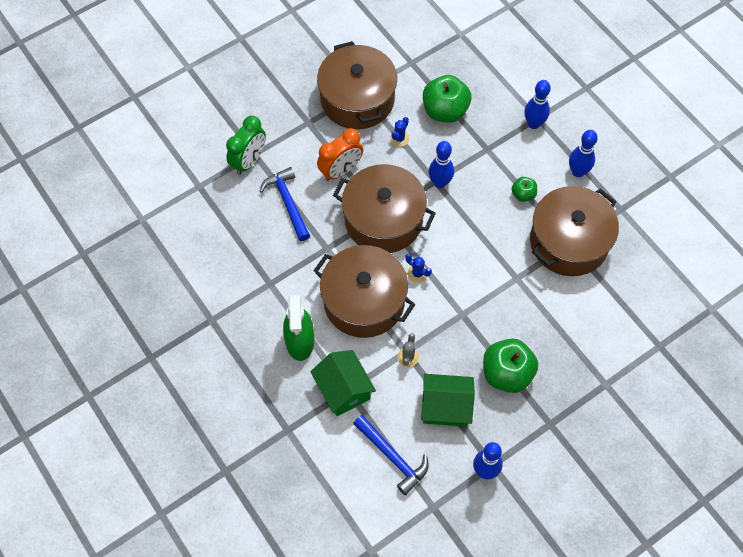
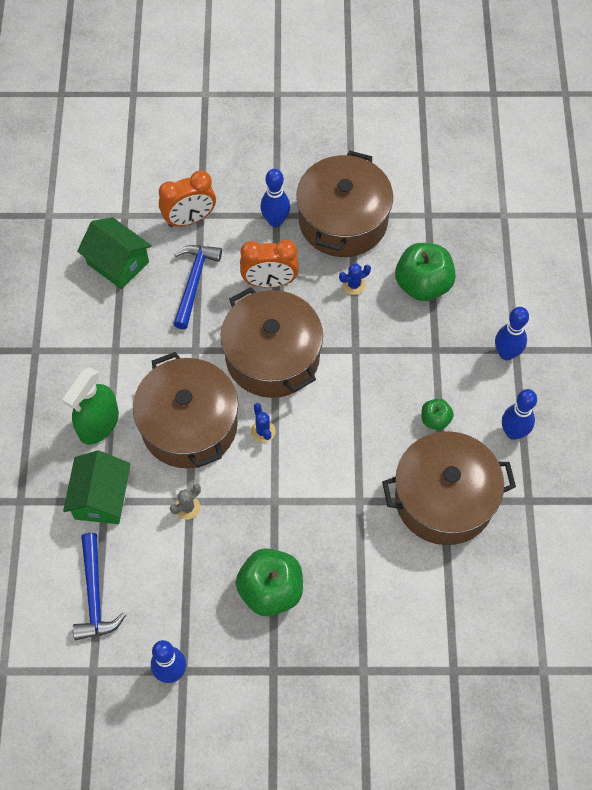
camera: 35 degrees right, 0 degrees up
green clock [226,116,266,175] -> orange clock [159,170,216,227]
green house [421,374,475,427] -> green house moved to [77,217,152,289]
blue bowling pin [429,141,454,188] -> blue bowling pin moved to [260,169,290,227]

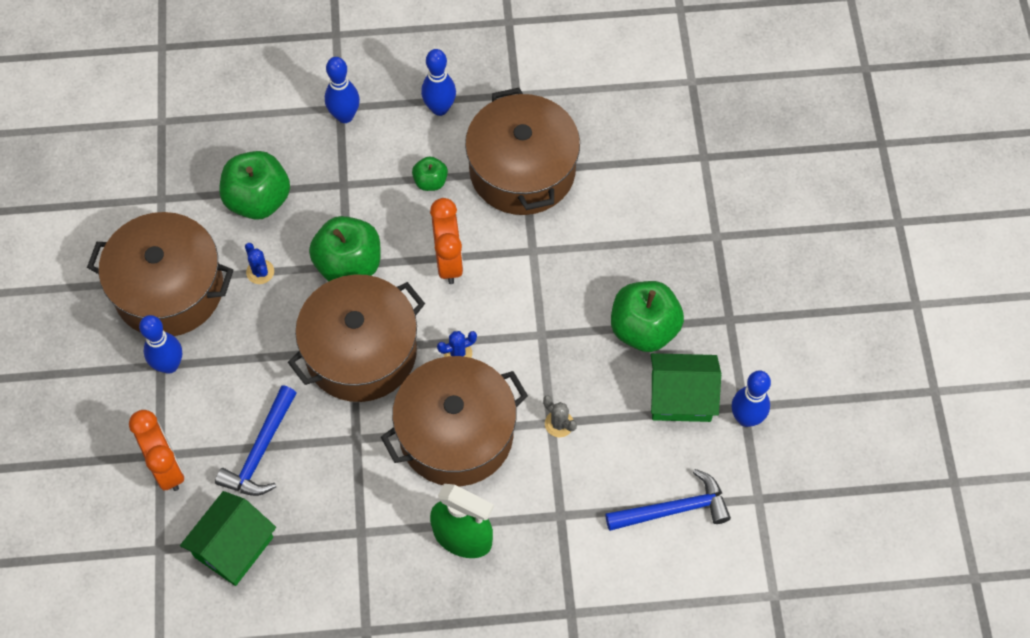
camera: 95 degrees left, 0 degrees up
green house [63,450,130,524] -> green house moved to [651,353,721,422]
blue hammer [173,245,222,329] -> blue hammer turned 75 degrees counterclockwise [215,385,297,496]
orange clock [240,240,299,288] -> orange clock moved to [430,198,463,284]
none -> green apple [309,216,381,281]

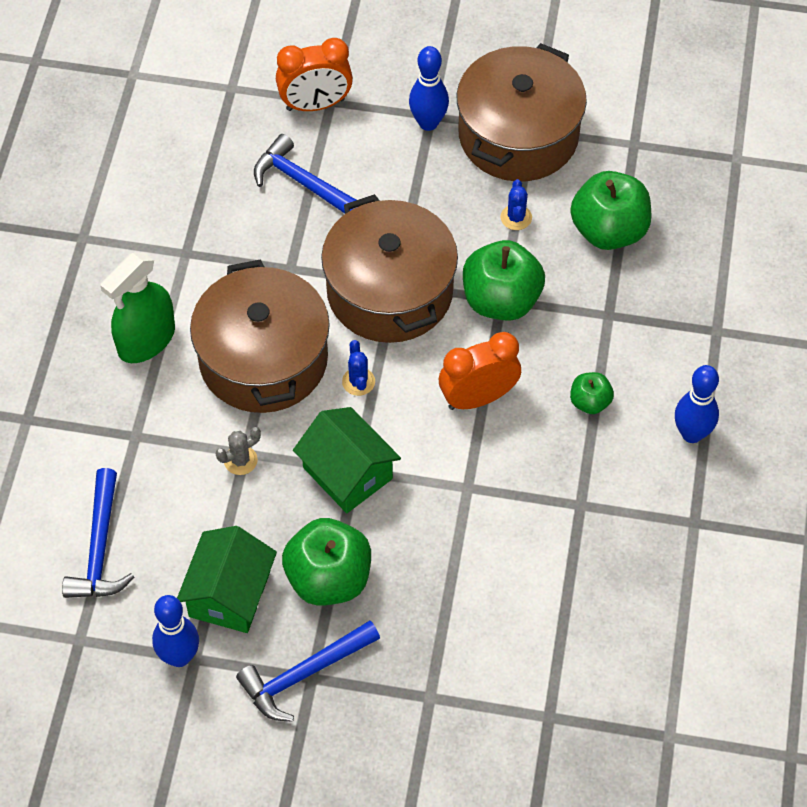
camera: 105 degrees right, 5 degrees down
green house [180,491,276,586] -> green house moved to [293,407,401,513]
blue cactus [245,243,274,284] -> blue cactus turned 75 degrees counterclockwise [501,179,532,230]
blue bowling pin [325,57,360,123] -> none
orange clock [430,198,463,284] -> orange clock turned 150 degrees clockwise [439,332,521,410]
brown pot [465,88,580,215] -> none
none -> blue hammer [236,621,380,722]

